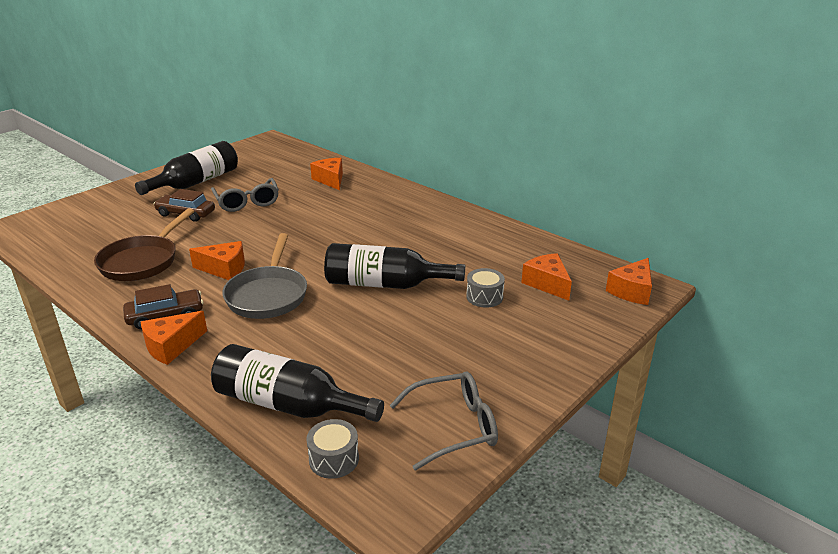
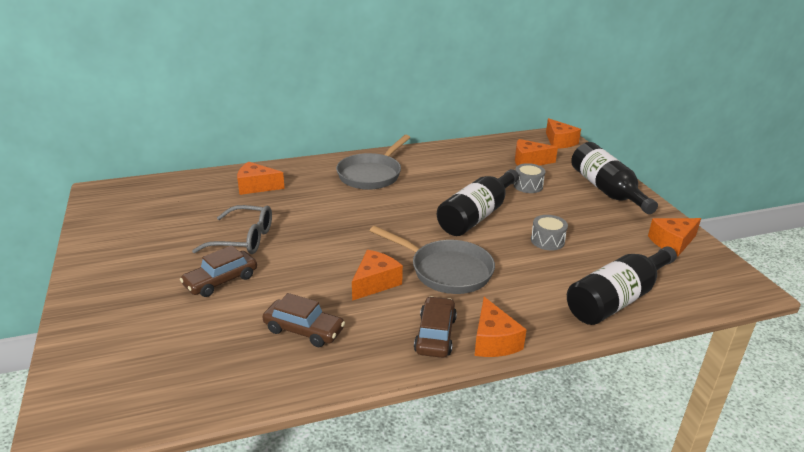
camera: 60 degrees left, 0 degrees up
brown pan [94,208,194,281] -> brown car [263,293,345,347]
black bottle [135,141,238,195] -> black bottle moved to [571,142,658,214]
grey drum [306,419,359,479] -> grey drum moved to [531,215,568,250]
grey glasses [389,371,498,470] -> orange cheese [648,218,701,256]
none -> grey pan [336,135,411,190]

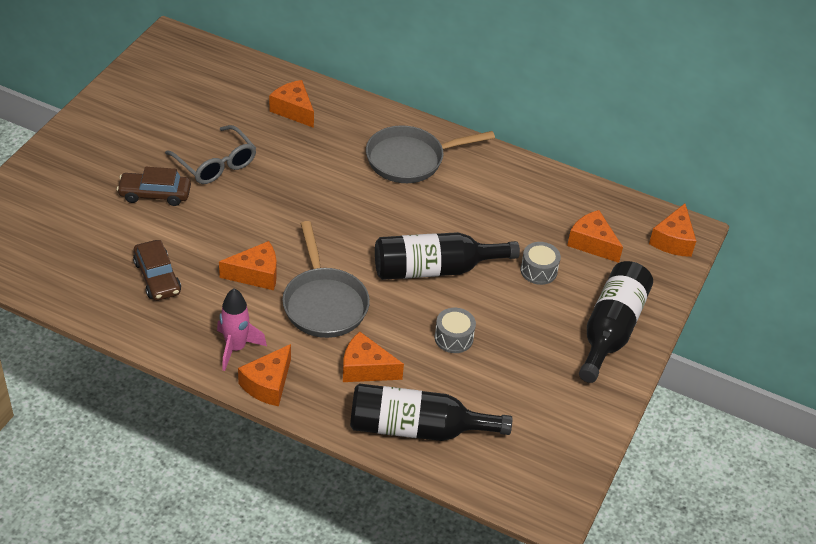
camera: 40 degrees right, 15 degrees up
brown car [414,296,457,358] -> pink rocket [217,288,267,371]
orange cheese [648,218,701,256] -> orange cheese moved to [343,331,404,382]

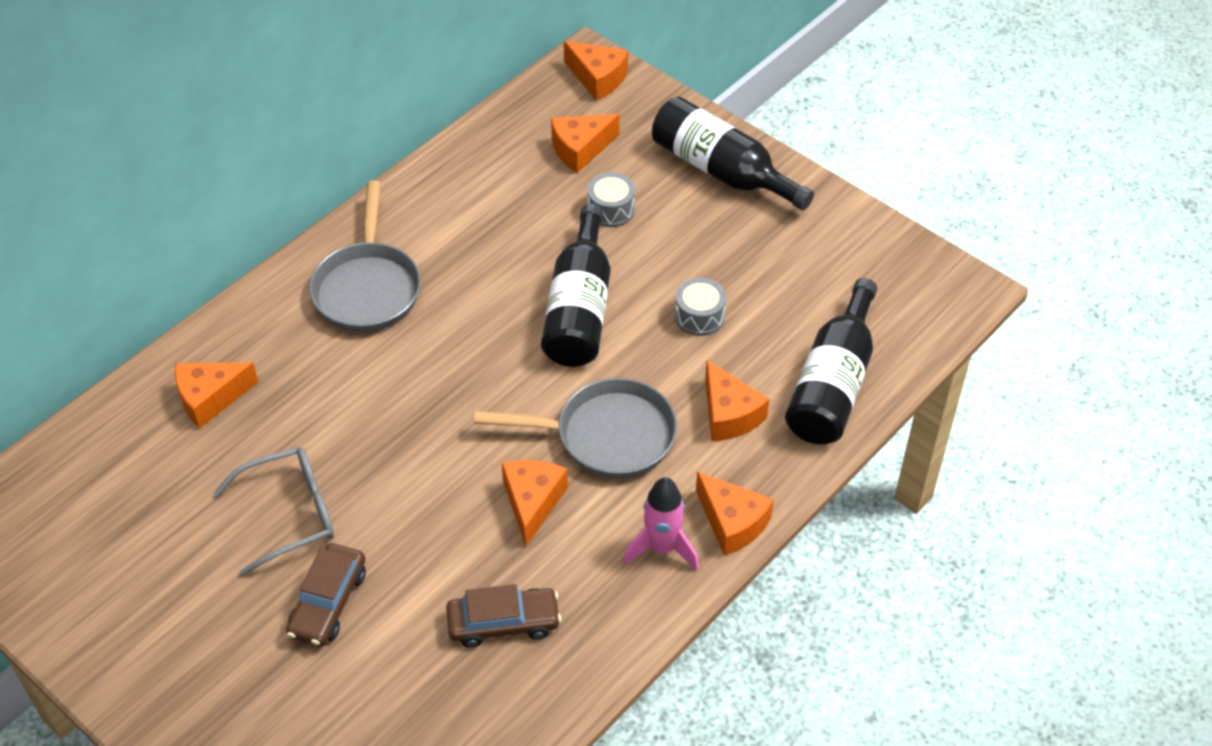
camera: 70 degrees left, 5 degrees up
orange cheese [343,331,404,382] -> orange cheese turned 60 degrees counterclockwise [705,360,769,441]

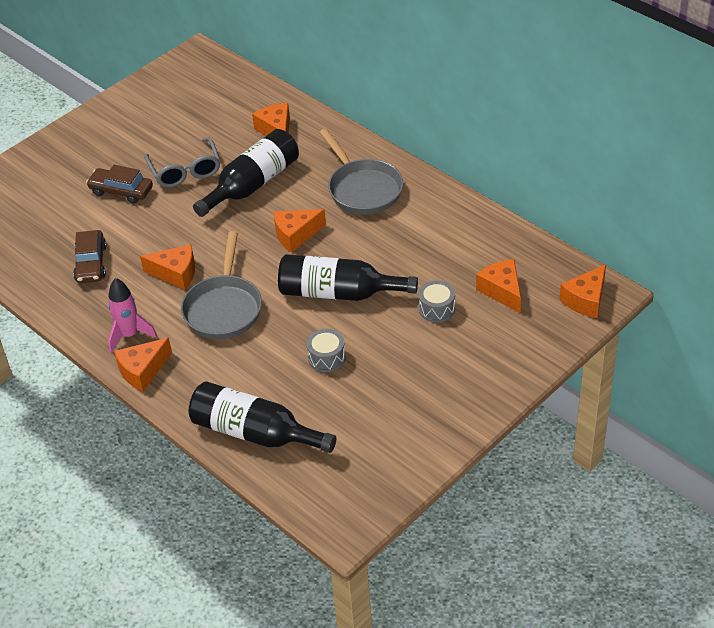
camera: 95 degrees right, 5 degrees down
grey pan [309,180,421,332] -> grey pan turned 120 degrees counterclockwise [319,129,403,215]
black bottle [652,97,814,210] -> black bottle moved to [193,129,299,217]
orange cheese [705,360,769,441] -> orange cheese moved to [274,209,326,253]

